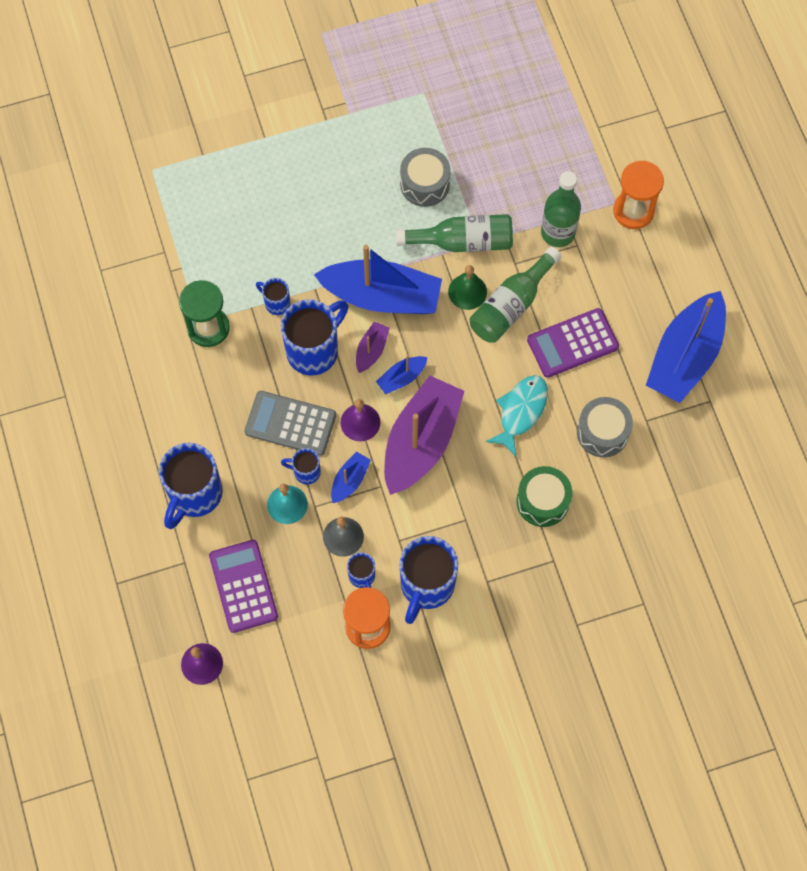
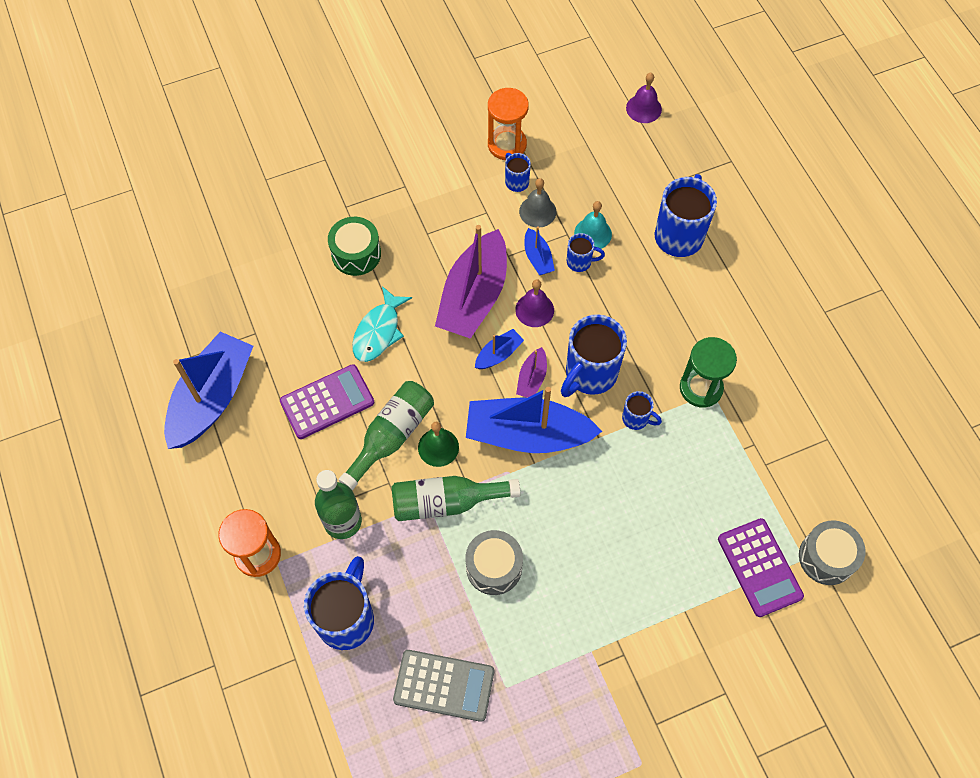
camera: 175 degrees right, 5 degrees down
purple calculator [209,540,278,633] -> purple calculator moved to [718,518,804,617]
grey calculator [244,391,336,456] -> grey calculator moved to [393,650,494,722]
blue boat [331,451,371,503] -> blue boat turned 45 degrees counterclockwise [524,226,555,275]
blue mug [400,536,458,624] -> blue mug moved to [304,556,374,650]
grey drum [577,397,633,457] -> grey drum moved to [799,520,865,585]

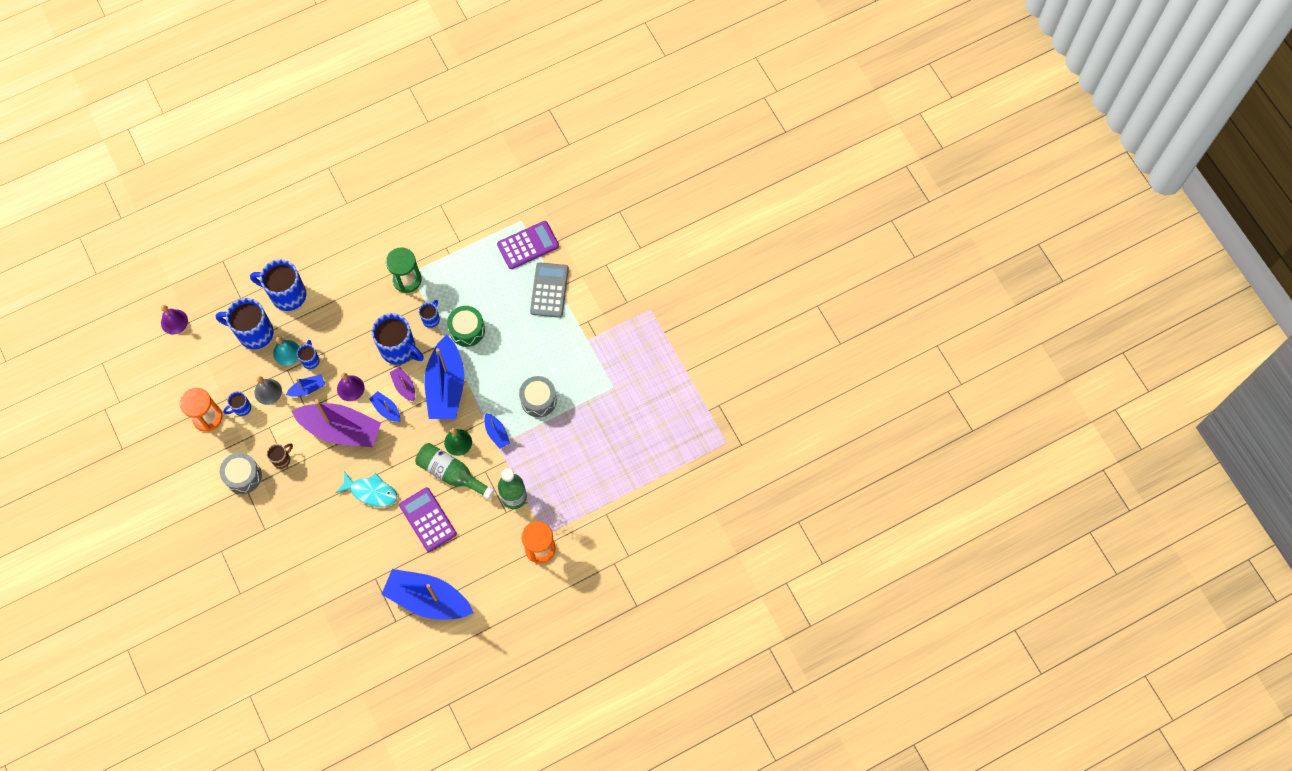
camera: 95 degrees left, 5 degrees up
blue mug [304,556,374,650] -> blue mug moved to [216,298,274,349]
green drum [328,217,381,276] -> green drum moved to [447,306,485,347]
green bottle [392,476,520,521] -> blue boat [484,413,510,449]
grey calculator [393,650,494,722] -> grey calculator moved to [530,262,569,318]
purple boat [516,347,547,398] -> purple boat turned 135 degrees counterclockwise [390,367,415,401]
grey drum [799,520,865,585] -> grey drum moved to [220,453,262,494]
none -> brown mug [267,443,293,469]

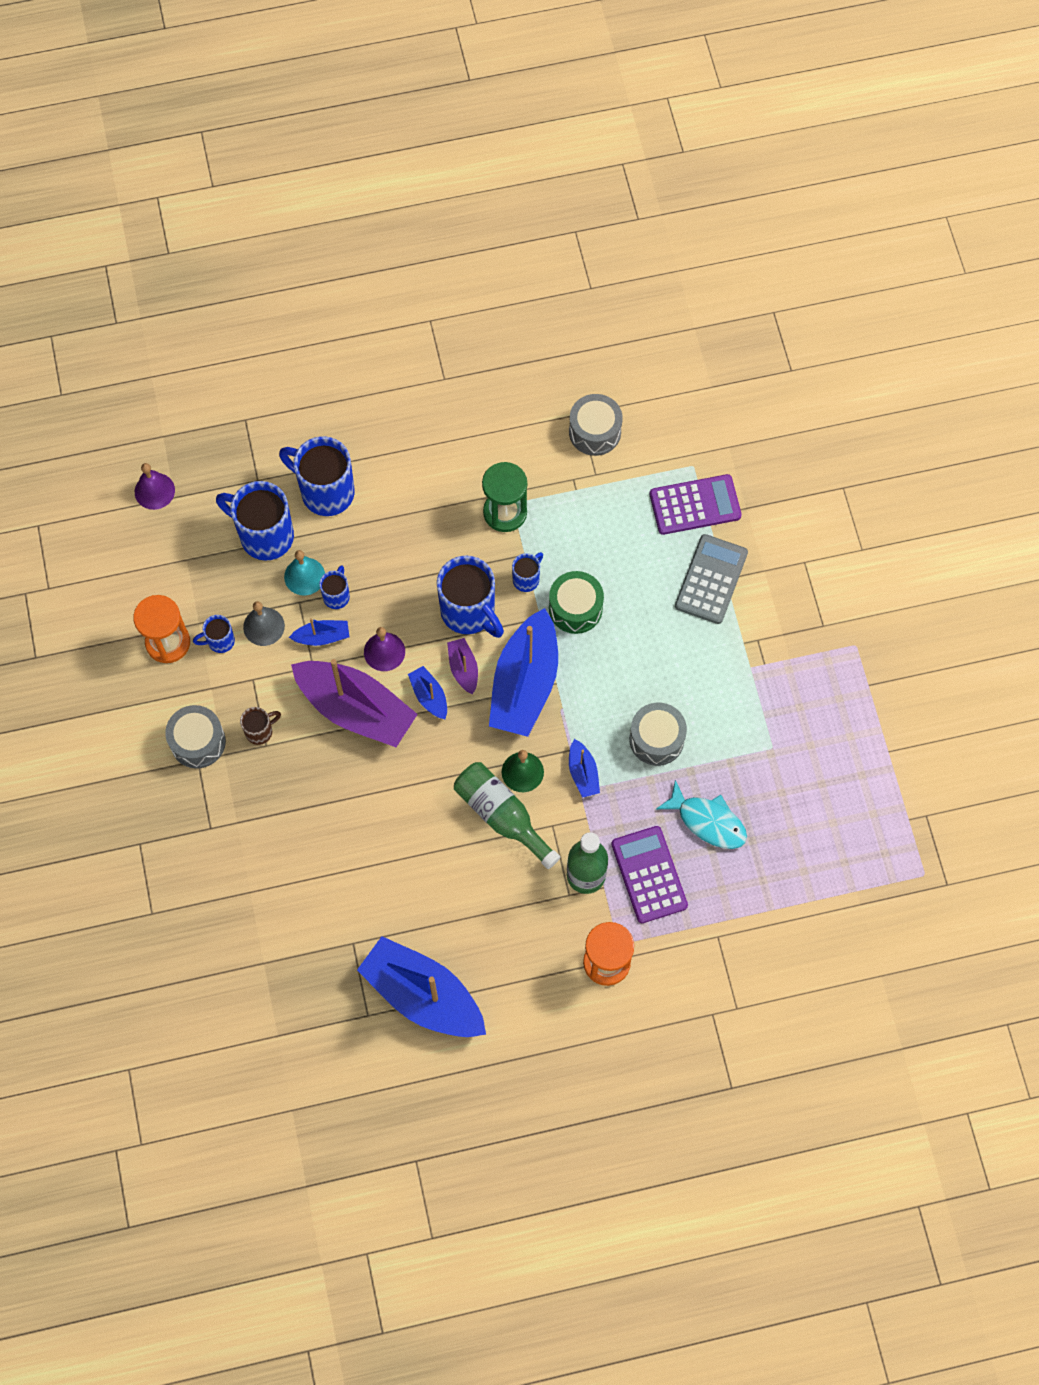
camera: 15 degrees right, 0 degrees up
turquoise fish [336,471,397,507] -> turquoise fish moved to [656,780,747,849]
purple calculator [399,487,457,552] -> purple calculator moved to [611,826,688,923]
none -> grey drum [569,394,623,456]

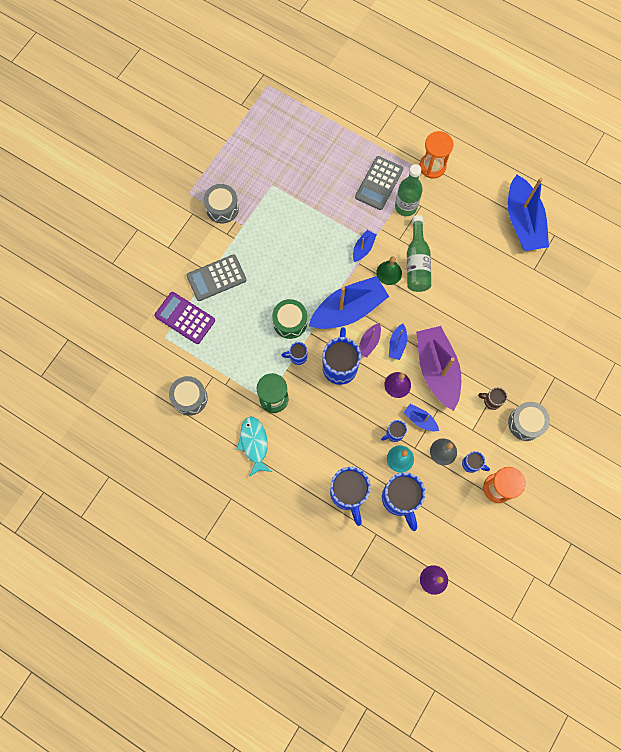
camera: 135 degrees left, 5 degrees up
purple calculator [611,826,688,923] -> grey calculator [355,156,403,210]
grey drum [629,703,687,766] -> grey drum moved to [204,184,239,223]
turquoise fish [656,780,747,849] -> turquoise fish moved to [236,416,272,477]

